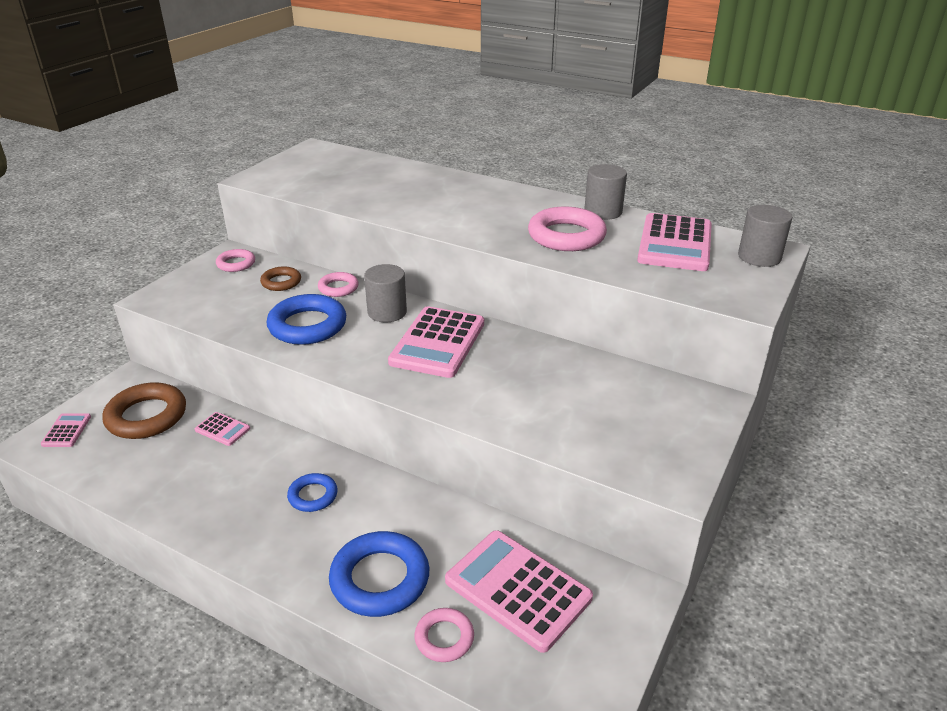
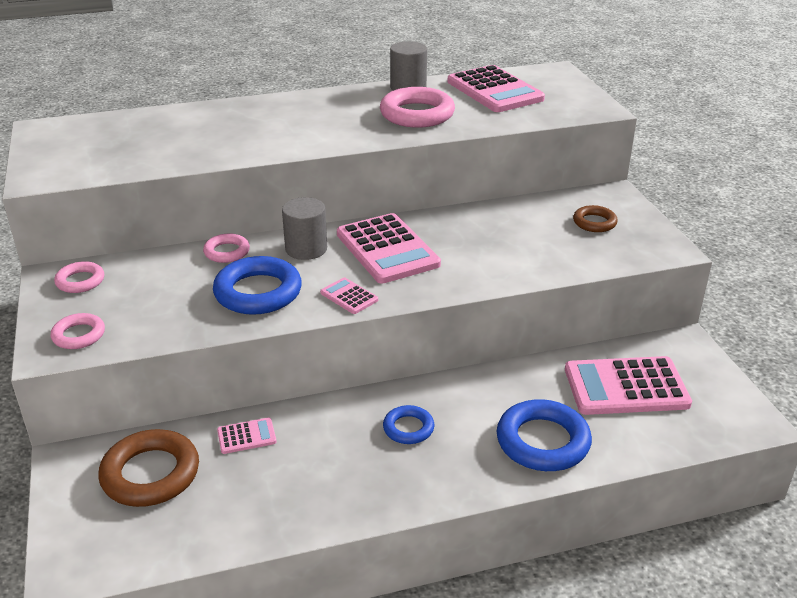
camera: 45 degrees left, 0 degrees up
pink calculator [41,413,91,447] -> pink calculator moved to [320,277,378,314]
brown ring [260,266,301,291] -> brown ring moved to [573,205,618,232]
pink ring [415,608,474,662] -> pink ring moved to [51,313,105,349]
grey cylinder [738,205,792,267] -> none

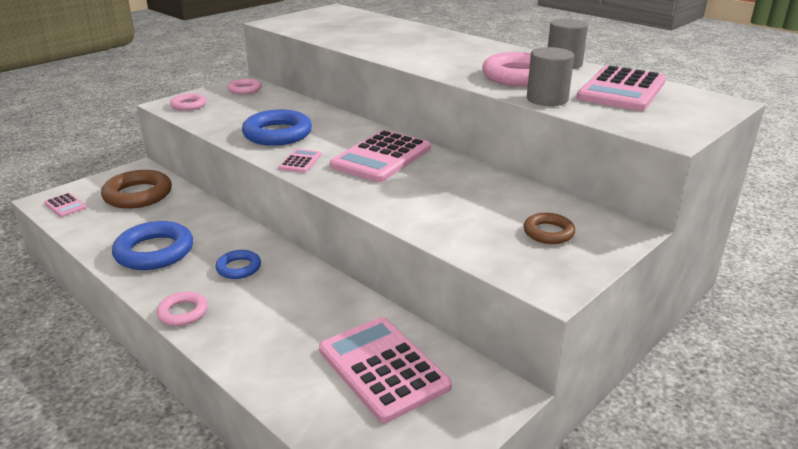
camera: 60 degrees right, 5 degrees down
pink ring [203,233,250,263] -> pink ring moved to [157,292,208,326]
pink calculator [217,418,277,454] -> pink calculator moved to [44,193,87,217]
grey cylinder [282,197,327,260] -> grey cylinder moved to [527,47,574,106]
blue ring [497,399,592,471] -> blue ring moved to [112,221,193,270]

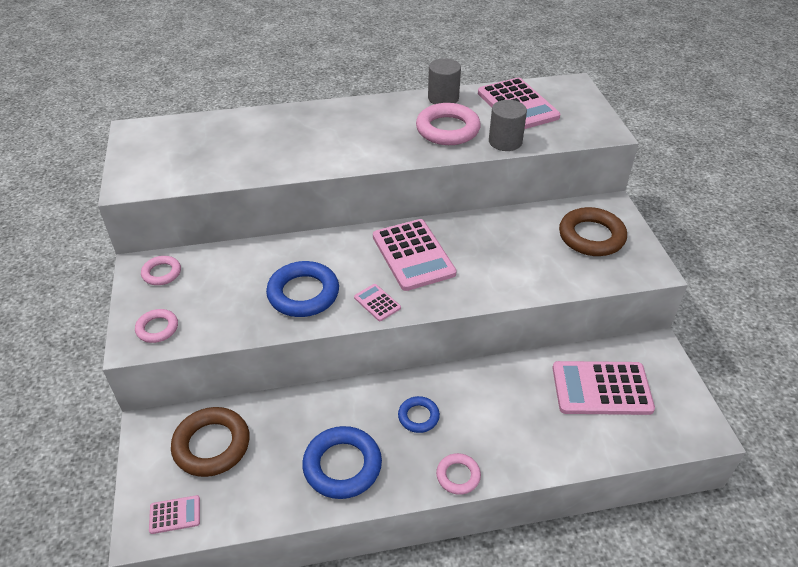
camera: 55 degrees left, 15 degrees up
brown ring [524,213,575,244] -> brown ring [559,207,627,256], size x1.80

